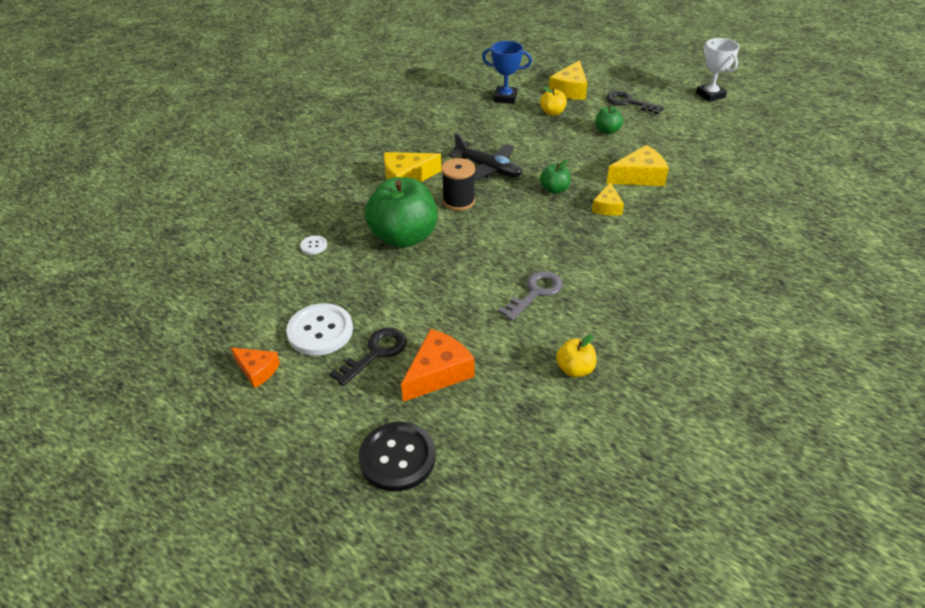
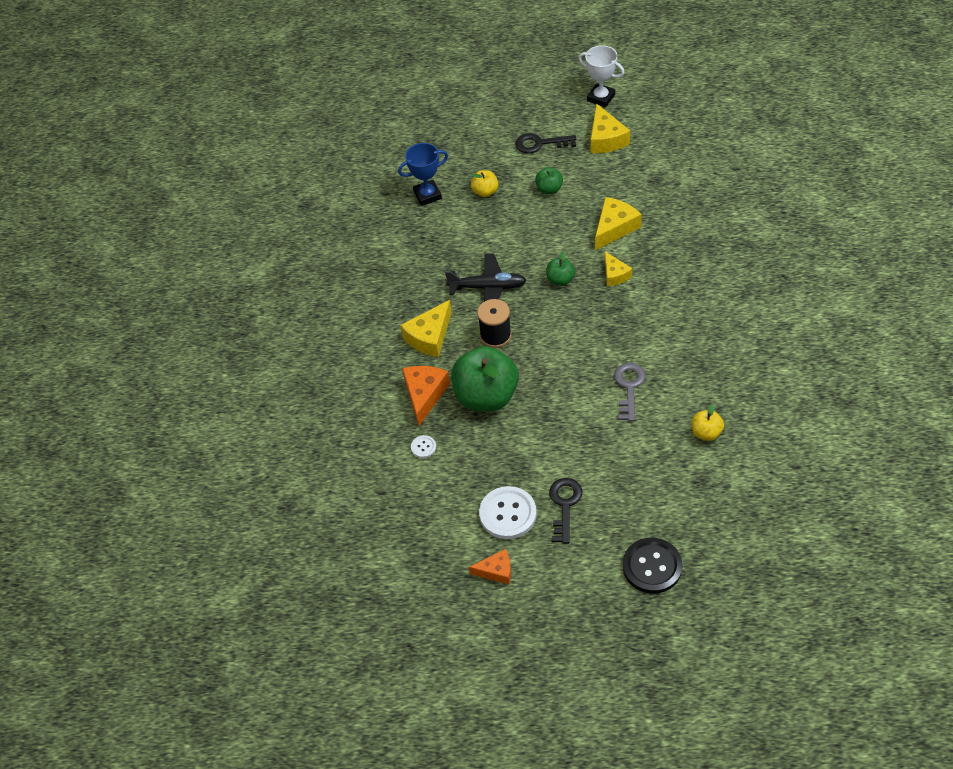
camera: 30 degrees left, 10 degrees up
orange cheese [401,329,475,402] -> orange cheese moved to [402,366,450,426]
yellow cheese [549,60,587,100] -> yellow cheese moved to [591,103,630,153]

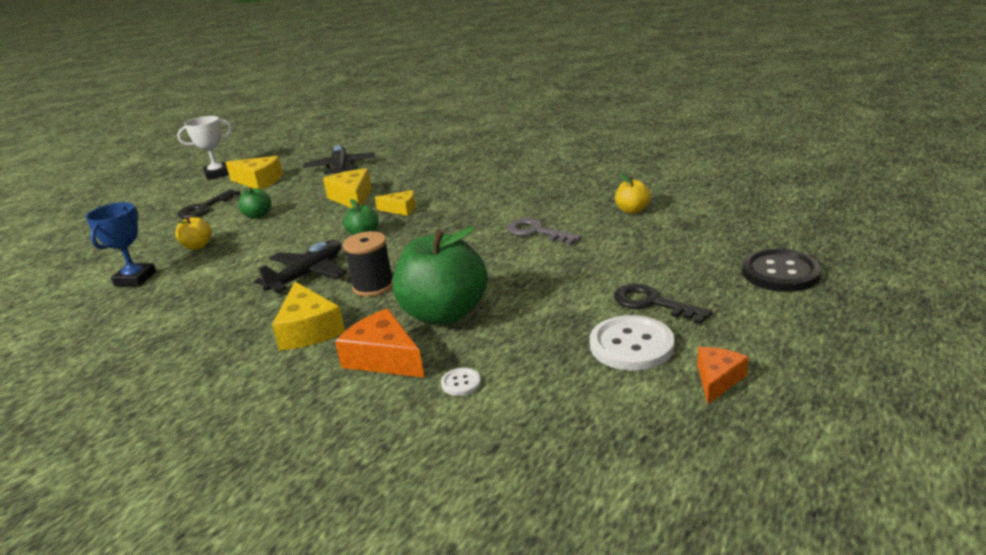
camera: 60 degrees left, 25 degrees down
none -> black plane [303,145,375,174]

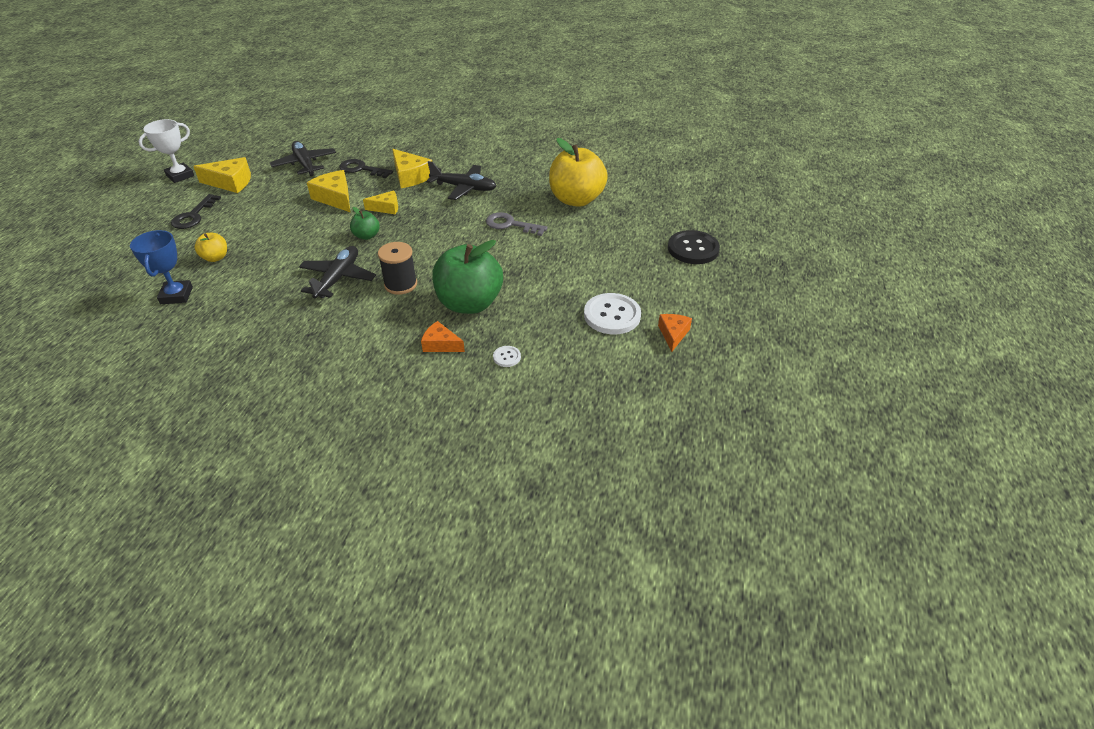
camera: 20 degrees left, 15 degrees up
green apple [238,187,271,219] -> none
yellow cheese [272,282,345,351] -> yellow cheese moved to [392,149,432,188]
orange cheese [335,308,425,378] -> orange cheese [421,321,465,352], size x0.63
black key [614,284,712,324] -> black key moved to [340,159,393,178]
yellow apple [615,174,651,214] -> yellow apple [549,138,608,207], size x2.16
none -> black plane [427,161,496,200]

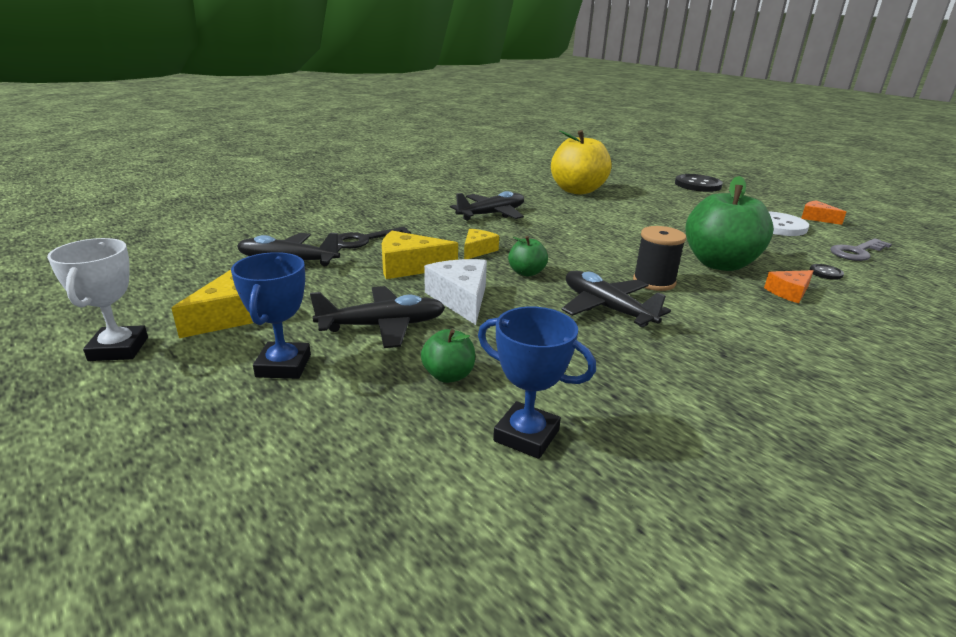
camera: 55 degrees left, 15 degrees down
black key [171,194,221,229] -> blue trophy [231,252,311,379]
yellow apple [194,233,227,262] -> green apple [421,329,475,383]
yellow cheese [392,149,432,188] -> none
grey key [486,212,547,236] -> grey key moved to [830,238,892,261]
white button [493,346,521,367] -> black button [810,264,844,280]
none -> black plane [310,286,445,348]
none -> white cheese [424,259,487,325]

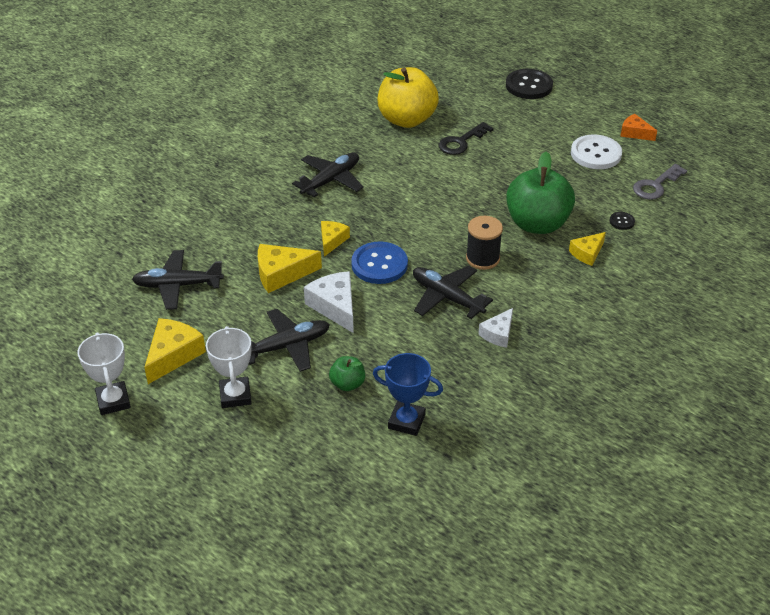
camera: 10 degrees left, 15 degrees up
blue trophy [231,252,311,379] -> white trophy [206,326,252,408]
black key [338,227,411,249] -> black key moved to [439,122,494,155]
green apple [508,236,548,277] -> blue button [351,241,408,284]
orange cheese [764,270,813,303] -> yellow cheese [569,232,606,266]
none -> white cheese [478,308,513,348]

